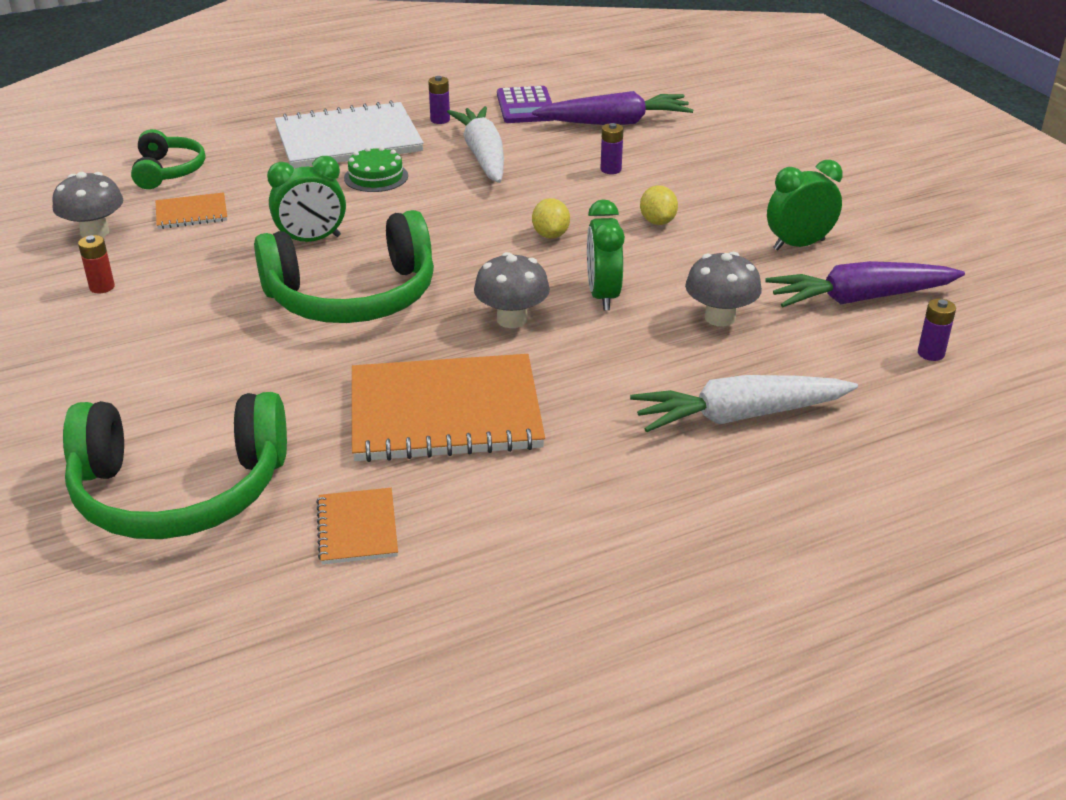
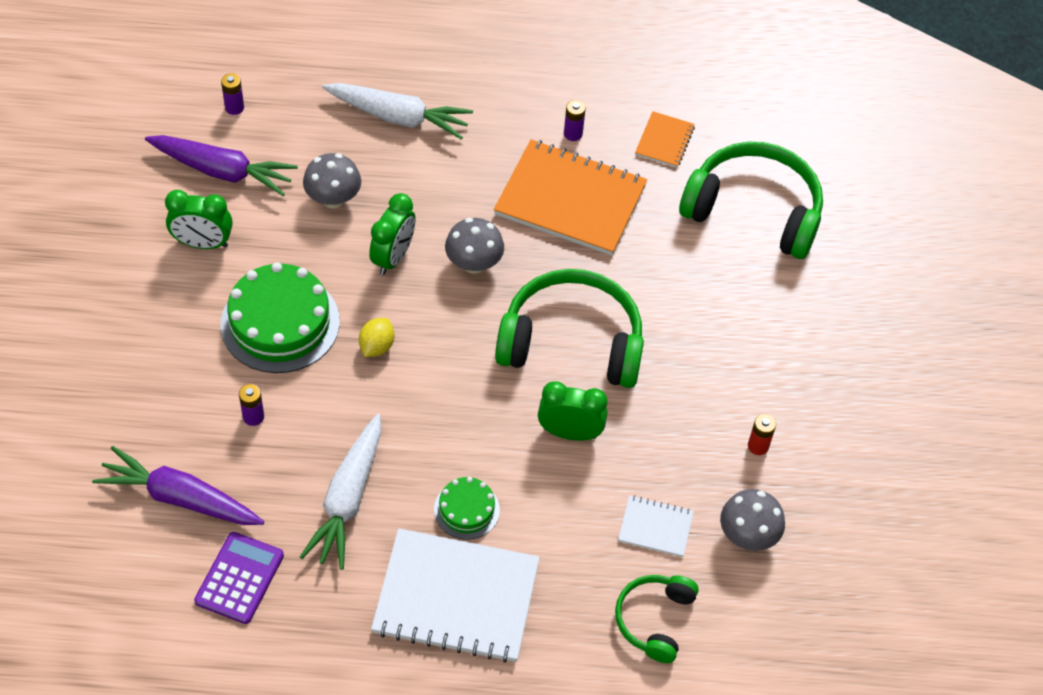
camera: 155 degrees left, 20 degrees up
orange notebook [156,192,227,229] -> white notebook [618,495,694,557]
purple battery [428,76,450,124] -> purple battery moved to [564,100,586,141]
yellow lemon [640,185,678,225] -> green cake [221,262,340,373]

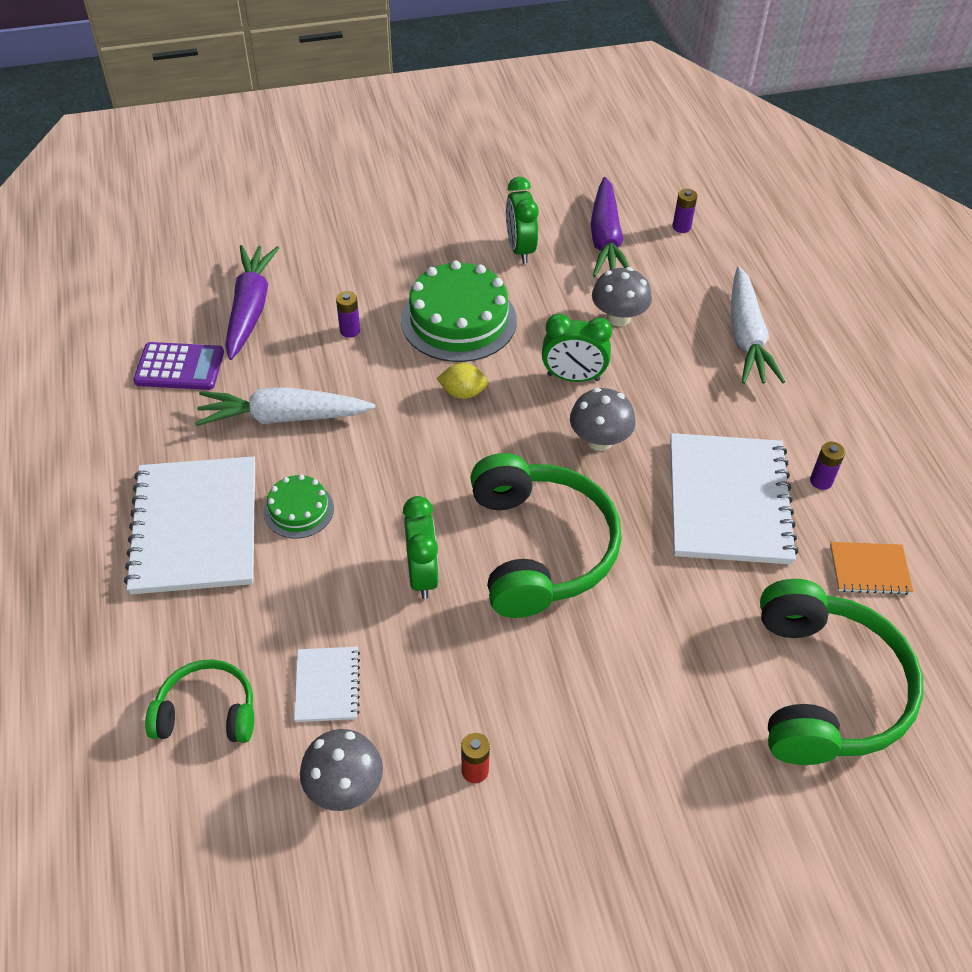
camera: 75 degrees right, 5 degrees down
orange notebook [494,139,647,255] -> white notebook [670,433,798,565]

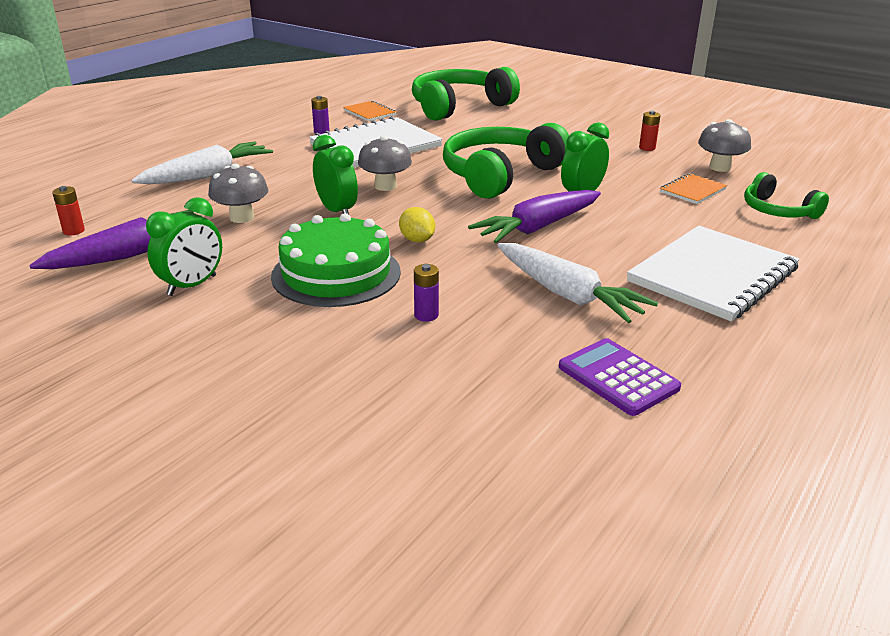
camera: 130 degrees left, 20 degrees down
purple carrot [225,245,279,360] -> purple carrot moved to [468,190,601,243]
green cake [264,474,334,538] -> none
white notebook [294,647,360,722] -> orange notebook [660,173,727,204]
purple battery [673,189,697,233] -> red battery [52,186,85,235]

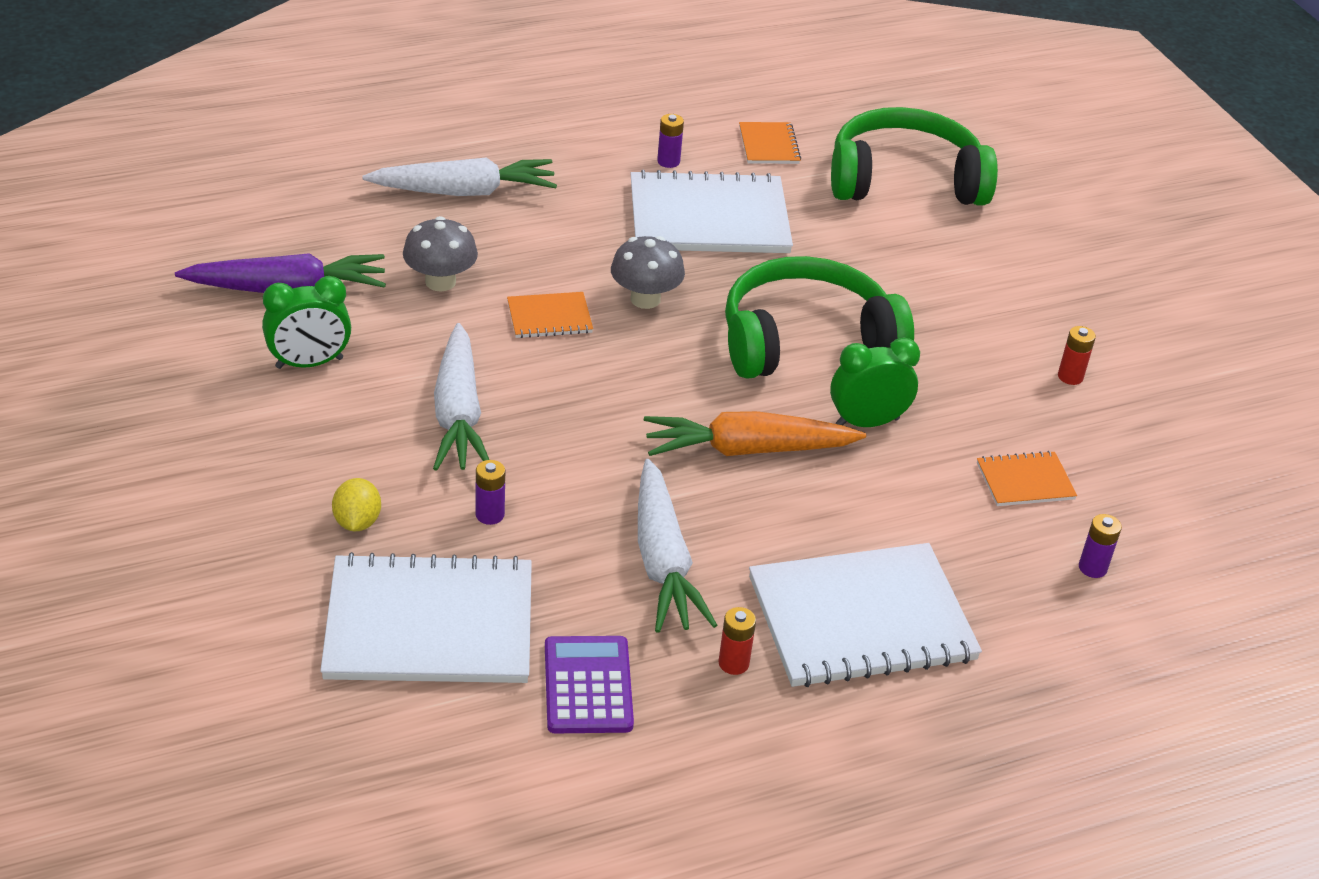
camera: 30 degrees right, 10 degrees up
red battery [52,186,85,235] -> red battery moved to [719,607,756,675]
green cake [271,213,401,307] -> white carrot [433,323,489,471]
green clock [313,135,358,214] -> orange notebook [507,292,593,338]
yellow lemon [399,207,435,242] -> yellow lemon moved to [332,478,381,531]
purple carrot [468,190,601,243] -> orange carrot [644,411,866,456]
grey mushroom [698,119,751,172] -> none
green headphones [744,172,829,219] -> purple battery [1079,514,1122,578]
none -> white notebook [320,552,532,683]

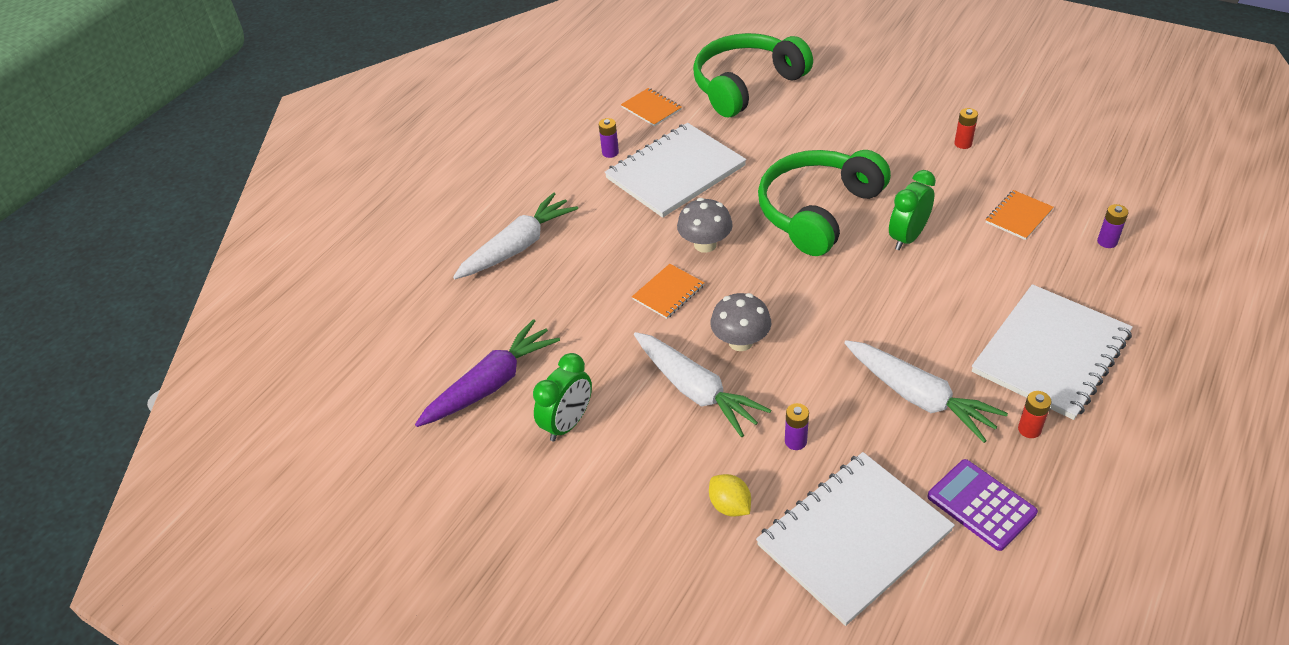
camera: 30 degrees left, 5 degrees up
grey mushroom [403,216,478,292] -> grey mushroom moved to [711,293,771,351]
orange carrot [644,411,866,456] -> none

